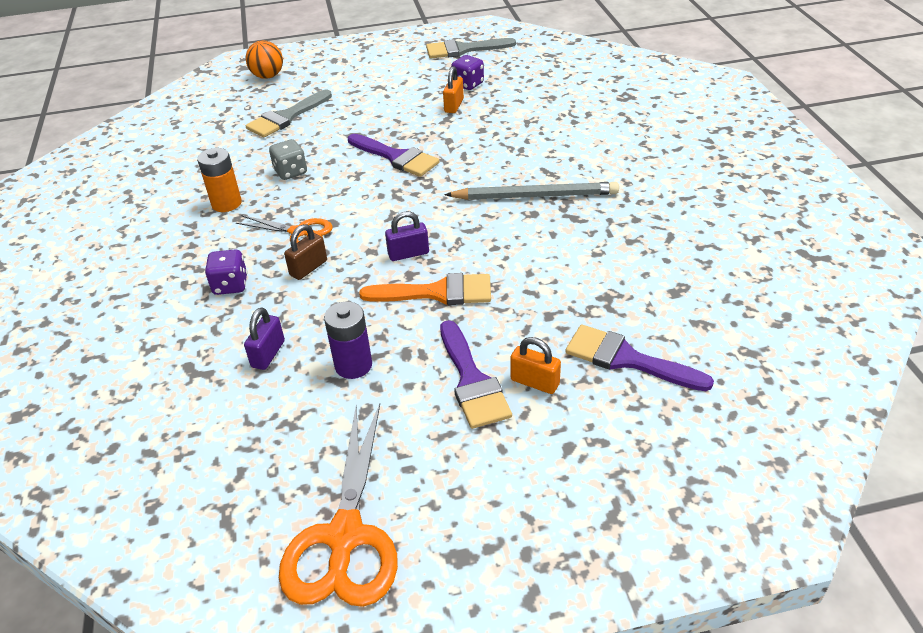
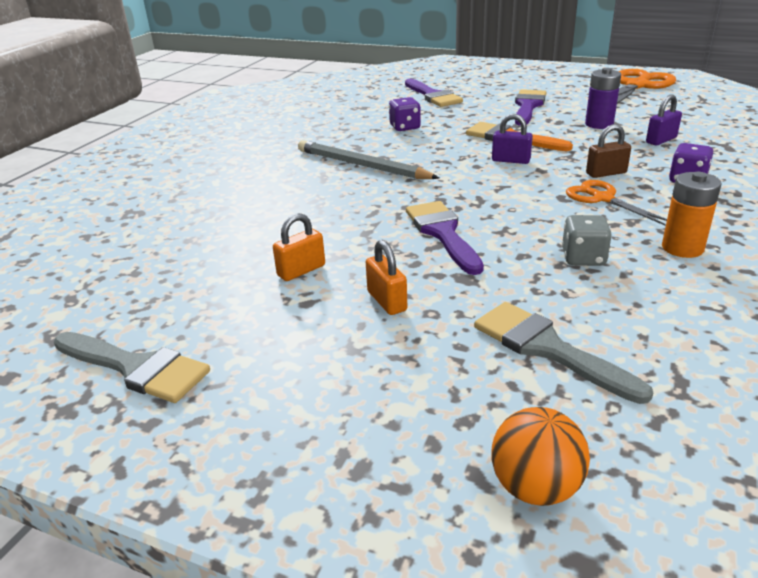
camera: 145 degrees left, 10 degrees down
grey brush [246,90,332,138] -> grey brush turned 120 degrees counterclockwise [474,302,653,404]
purple dice [451,55,484,90] -> purple dice moved to [389,97,421,131]
orange padlock [510,337,561,394] -> orange padlock moved to [366,240,407,315]

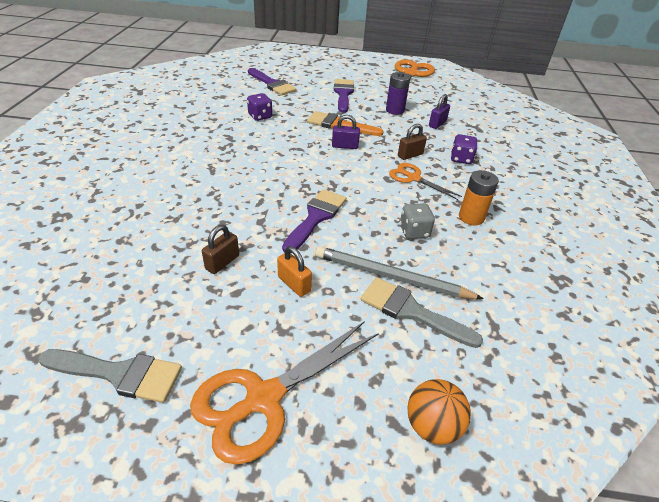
camera: 20 degrees left, 10 degrees up
orange padlock [273,213,325,281] -> brown padlock [202,225,239,274]
grey pencil [298,140,439,179] -> grey pencil moved to [315,246,484,299]
purple brush [406,201,484,275] -> purple brush turned 60 degrees clockwise [282,189,346,253]
none -> orange scissors [190,321,379,465]

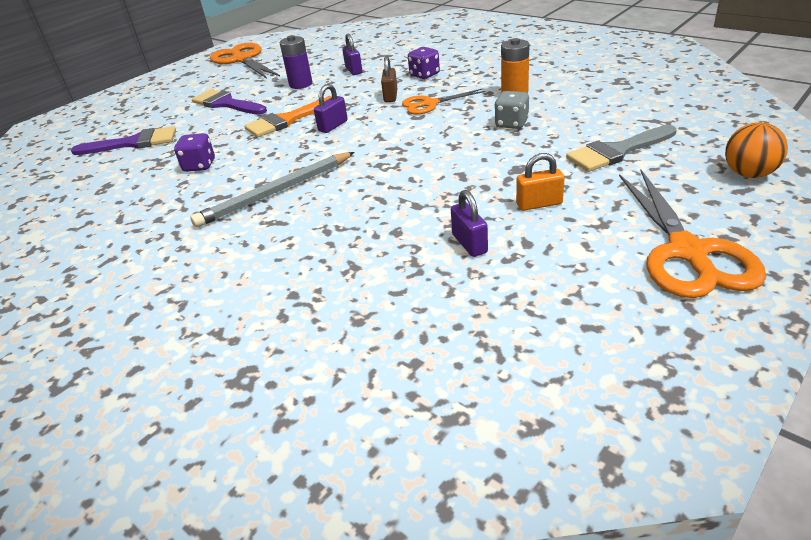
camera: 50 degrees left, 5 degrees down
grey brush [38,349,182,403] -> none
brown padlock [202,225,239,274] -> purple padlock [451,190,488,257]
purple brush [282,189,346,253] -> none
grey pencil [315,246,484,299] -> grey pencil moved to [190,152,355,227]

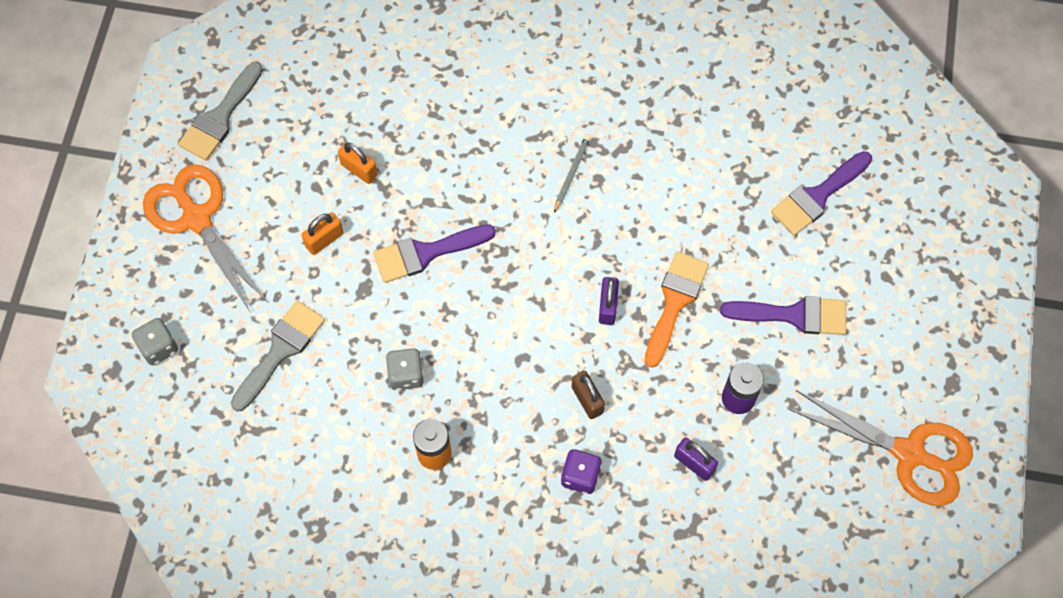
camera: 145 degrees right, 30 degrees up
purple dice [174,133,215,172] -> none
grey pencil [190,152,355,227] -> grey pencil [554,135,590,213], size x0.51
orange scissors [402,88,486,114] -> none
purple padlock [451,190,488,257] -> orange padlock [338,142,378,184]
orange ball [725,122,788,178] -> grey dice [132,318,178,365]
none -> grey brush [178,61,263,161]
none -> purple brush [373,224,496,283]

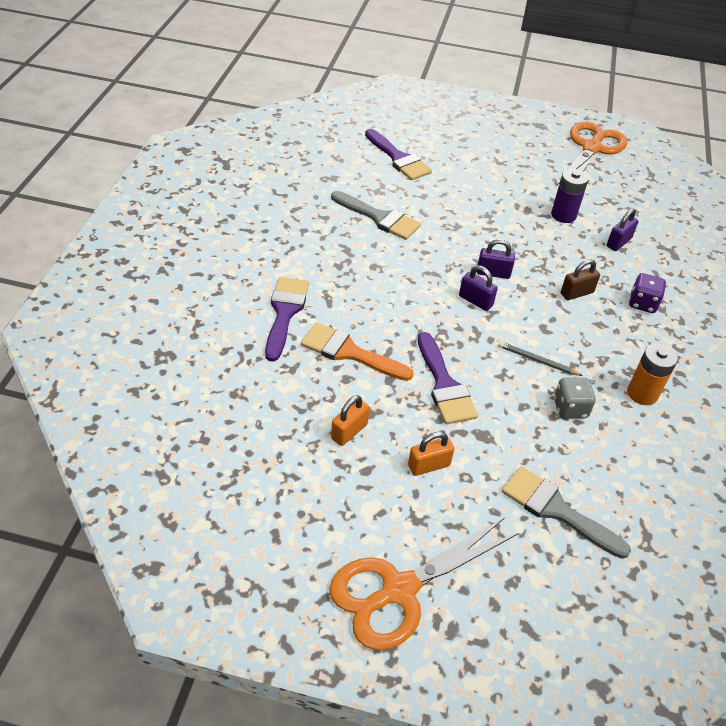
camera: 90 degrees left, 20 degrees down
grey dice [132,318,178,365] -> none
grey brush [178,61,263,161] -> grey brush moved to [331,191,421,240]
orange padlock [301,212,344,255] -> orange padlock turned 75 degrees counterclockwise [408,432,454,476]
grey pencil [554,135,590,213] -> grey pencil moved to [498,341,583,376]
orange brush [644,252,709,368] -> orange brush moved to [301,322,414,381]
purple brush [720,296,846,335] -> purple brush moved to [265,277,309,362]
none -> purple padlock [459,266,498,311]

